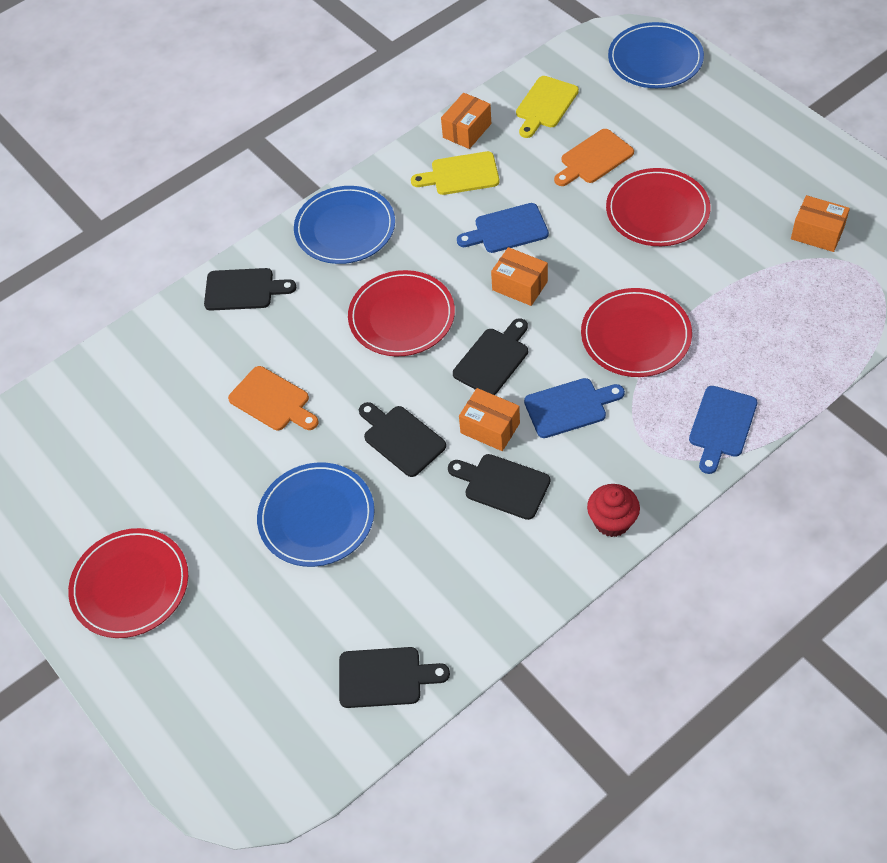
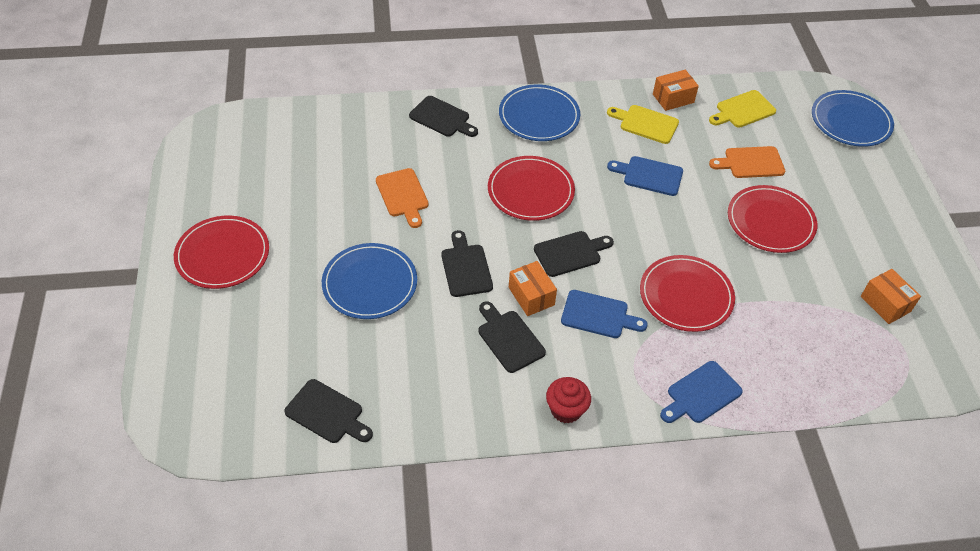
camera: 25 degrees right, 5 degrees down
orange box [491,247,548,306] -> none

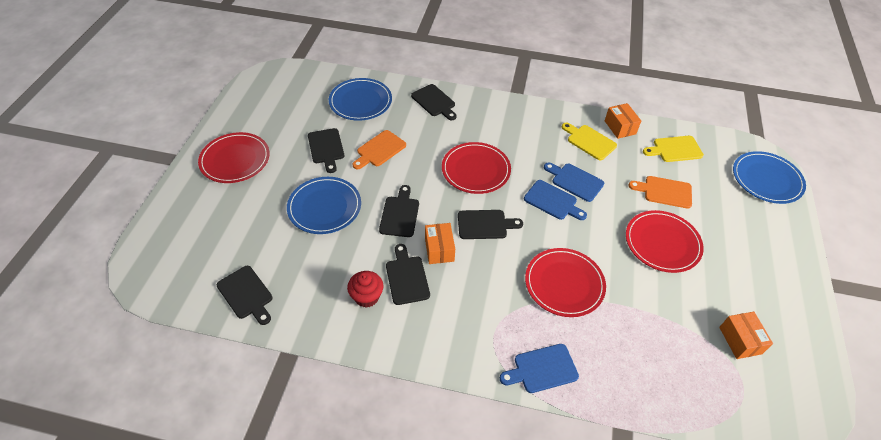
camera: 20 degrees right, 0 degrees up
orange cutting board [376,168,429,228] -> orange cutting board turned 45 degrees clockwise [352,130,406,169]
blue plate [499,85,580,141] -> blue plate moved to [329,78,392,121]
red cupcake [546,377,591,424] -> red cupcake moved to [347,271,383,308]
blue cutting board [561,290,647,338] -> blue cutting board moved to [524,180,587,220]
orange box [653,70,699,111] -> orange box turned 75 degrees clockwise [605,103,641,139]
none -> black cutting board [308,128,344,173]

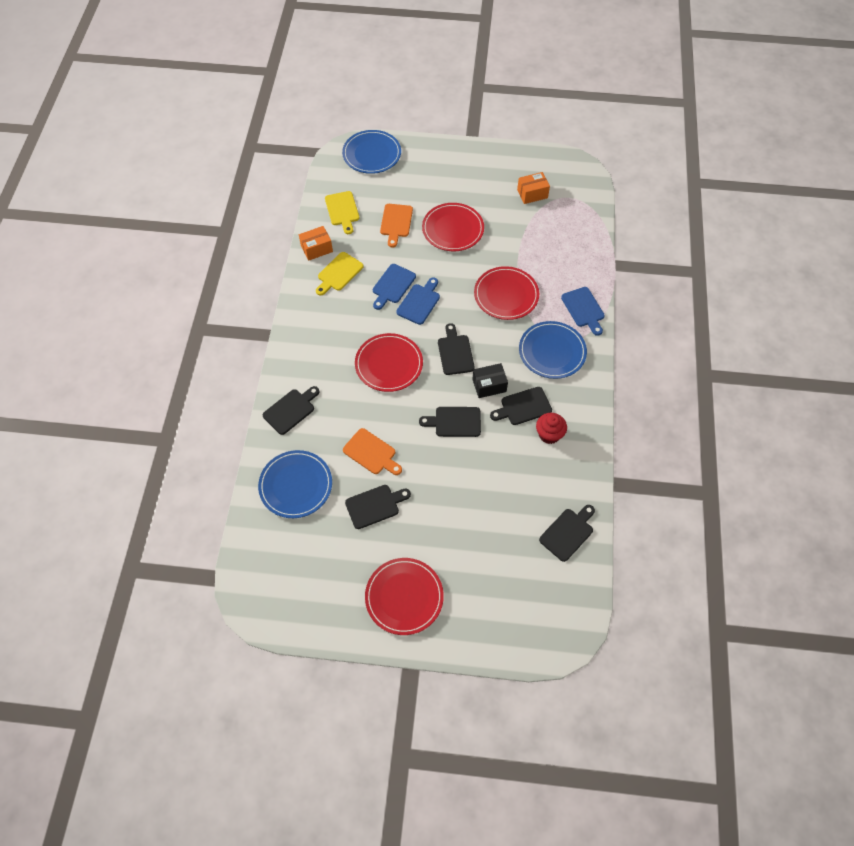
camera: 95 degrees left, 10 degrees up
blue plate [287,177,361,234] -> blue plate moved to [519,321,587,379]
orange box [425,223,455,264] -> black box [472,363,508,398]

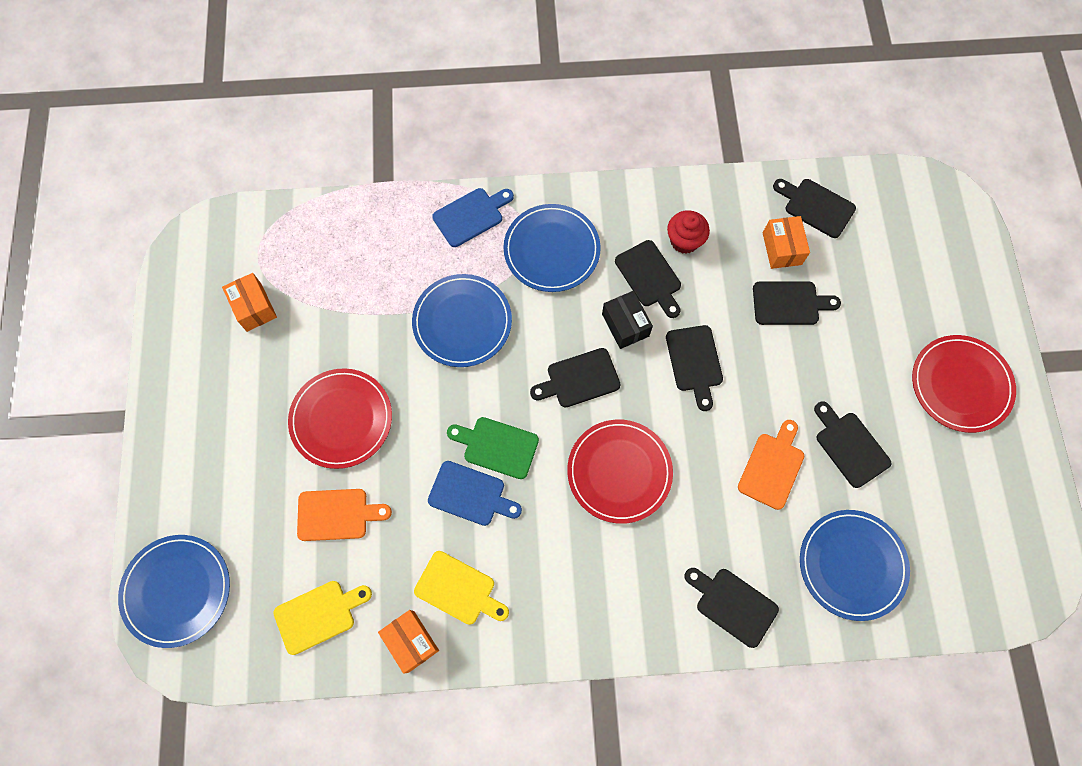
camera: 100 degrees left, 10 degrees up
blue cutting board [396,277,440,325] -> green cutting board [447,417,539,479]
red plate [474,266,539,320] -> blue plate [412,274,512,367]
none -> black cutting board [753,281,841,325]
none -> orange box [763,216,810,269]

